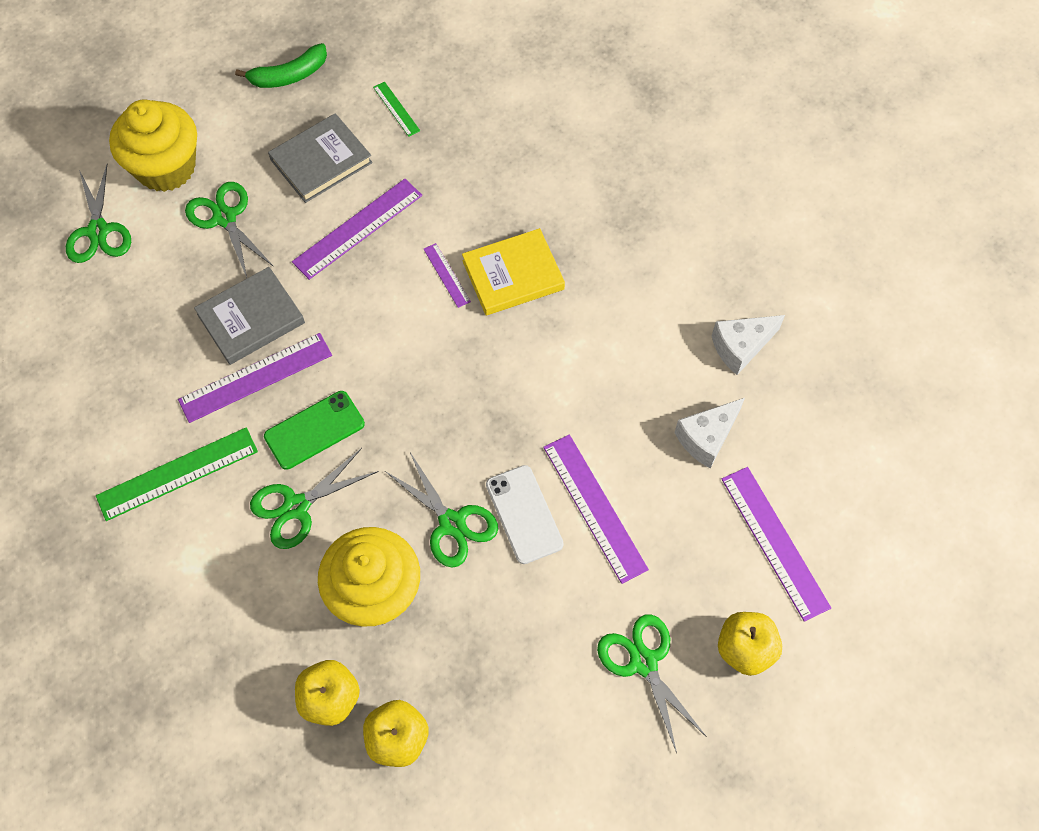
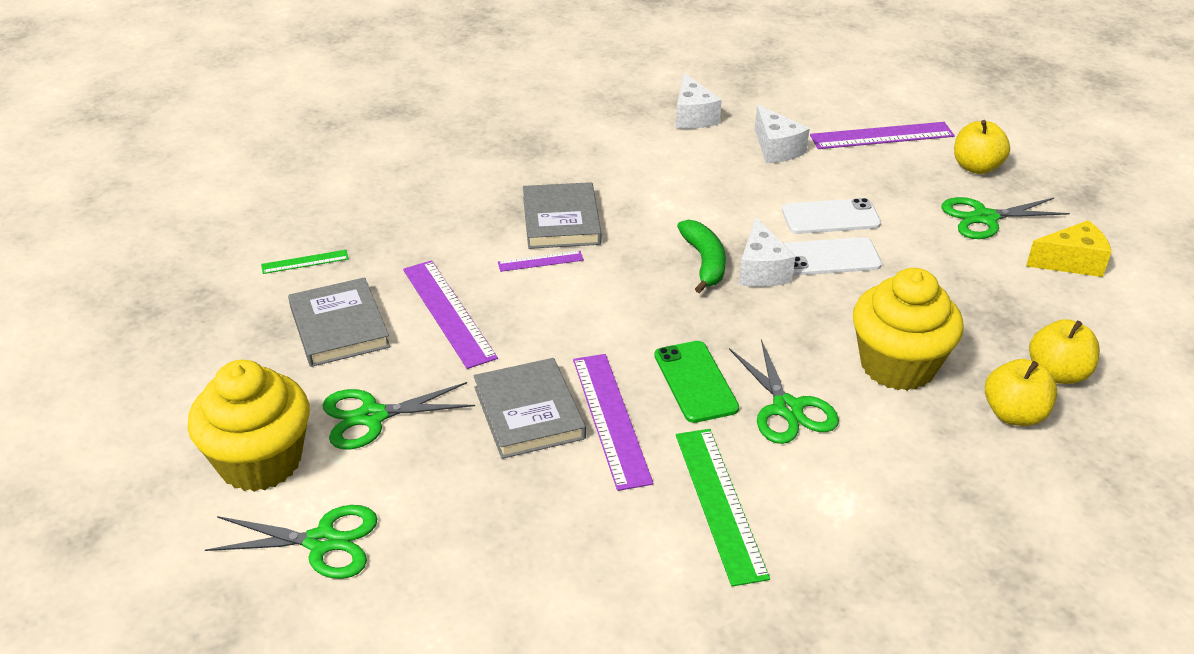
camera: 75 degrees left, 25 degrees down
green banana [235,43,327,88] -> green banana moved to [677,220,726,293]
green scissors [385,452,498,568] -> none
yellow book [462,228,565,315] -> grey book [523,182,602,249]
purple ruler [543,434,649,584] -> white phone [782,198,881,234]
none -> white cheese [739,217,795,287]
none -> yellow cheese [1026,220,1112,277]

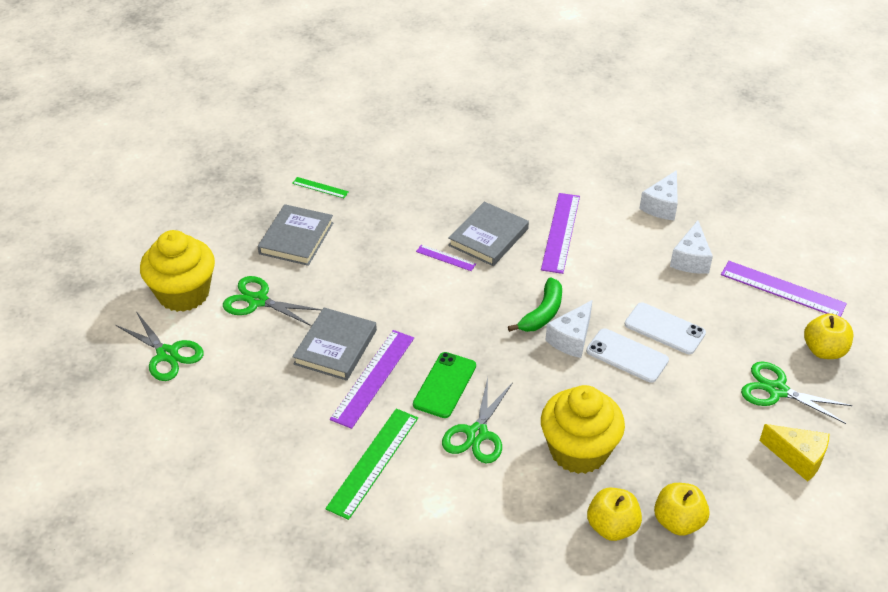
camera: 40 degrees right, 5 degrees up
purple ruler [403,260,498,369] -> purple ruler moved to [541,193,580,274]

